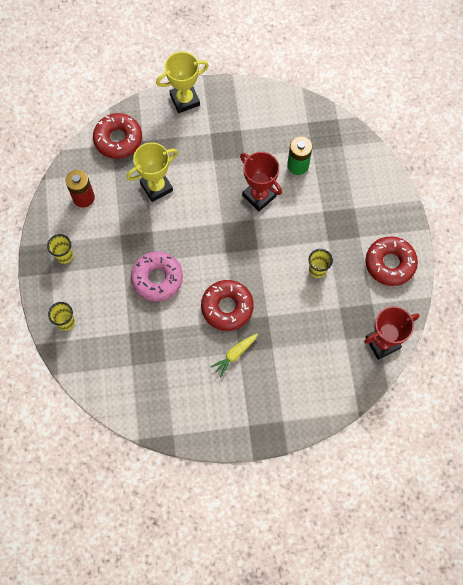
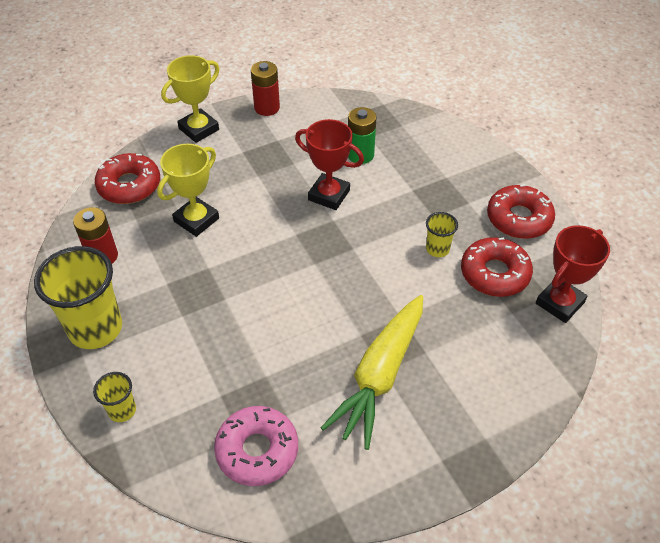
camera: 20 degrees left, 20 degrees down
yellow cup [47,234,73,264] -> yellow cup [34,246,122,349], size x2.09
pink donut [131,251,183,302] -> pink donut moved to [214,406,298,486]
red donut [201,280,254,331] -> red donut moved to [461,237,533,297]
yellow carrot [210,333,258,377] -> yellow carrot [321,295,423,450], size x2.20
none -> red battery [251,61,280,116]

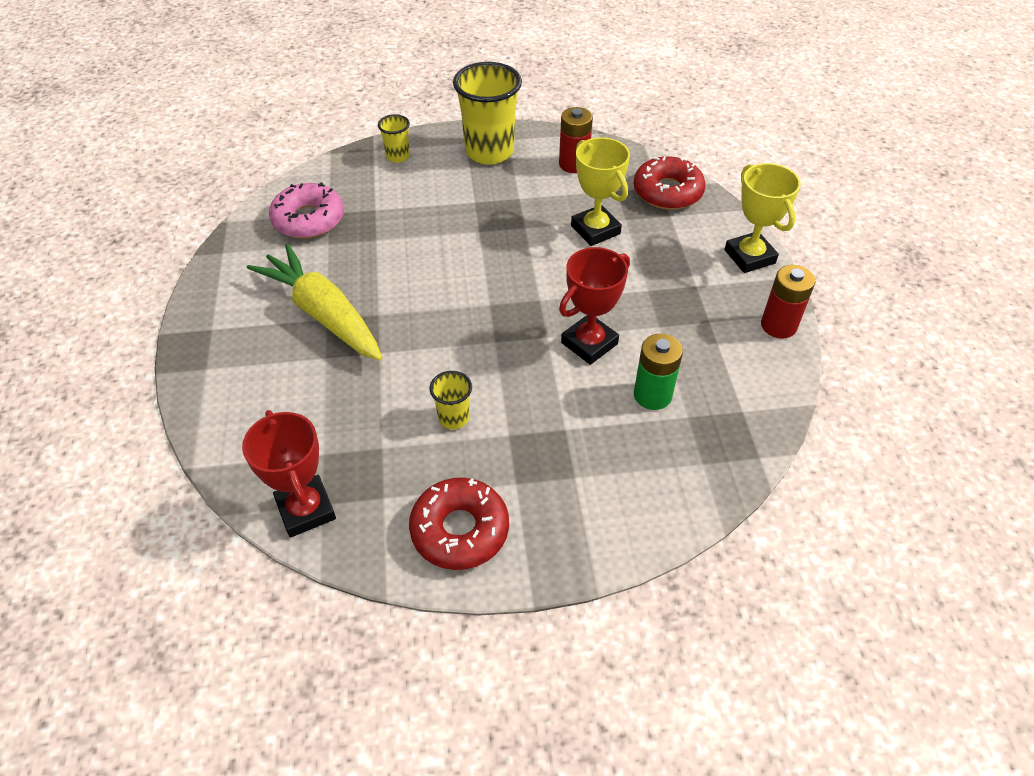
camera: 110 degrees right, 0 degrees up
red donut [461,237,533,297] -> none

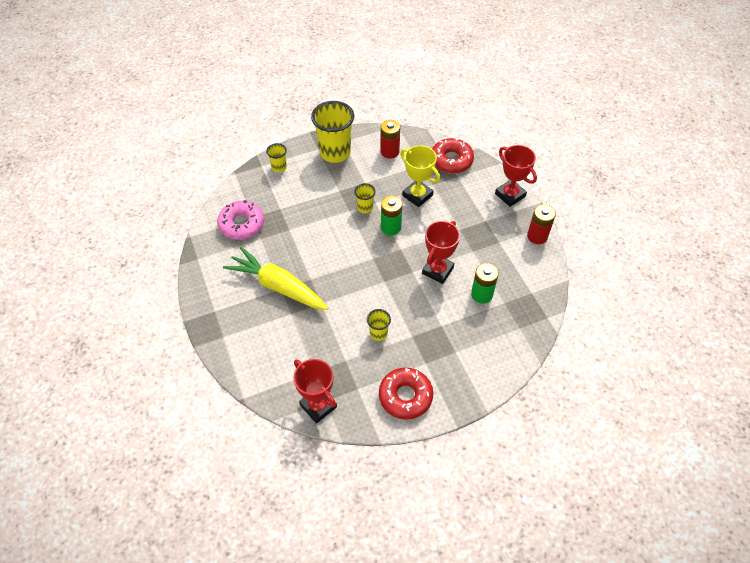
camera: 15 degrees left, 5 degrees up
yellow trophy [724,163,801,273] -> red trophy [495,145,537,207]
none -> yellow cup [354,183,376,213]
none -> green battery [381,196,402,235]

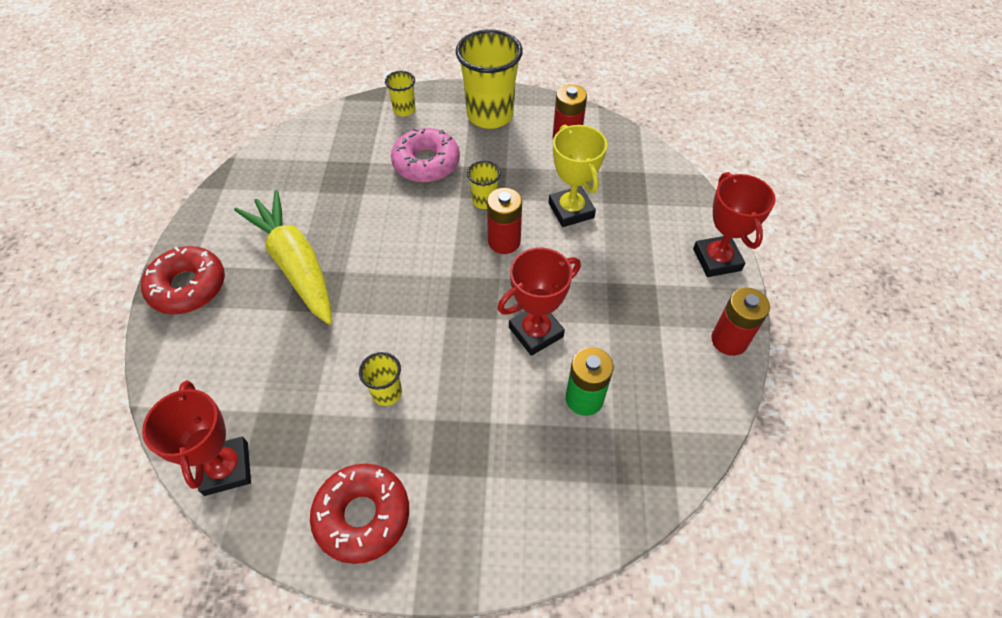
camera: 25 degrees right, 0 degrees up
pink donut [217,200,264,240] -> pink donut moved to [391,128,460,182]
green battery [381,196,402,235] -> red battery [487,188,522,254]
red donut [432,138,474,173] -> red donut moved to [141,246,225,314]

